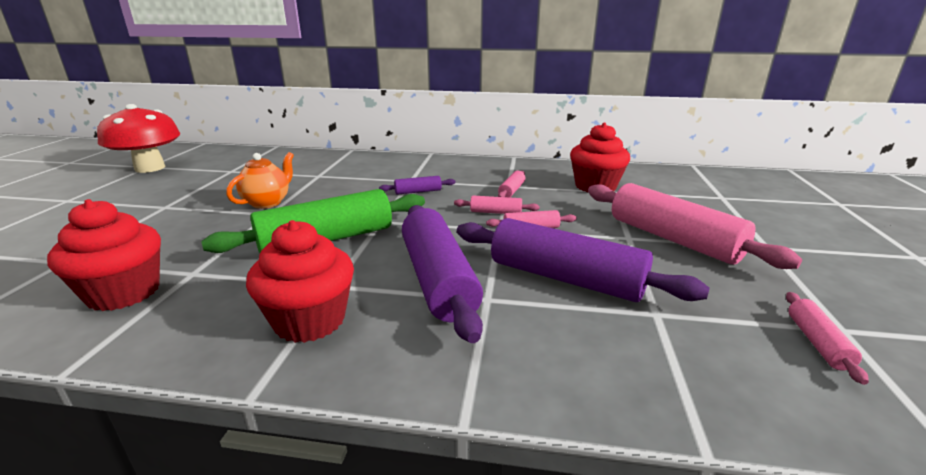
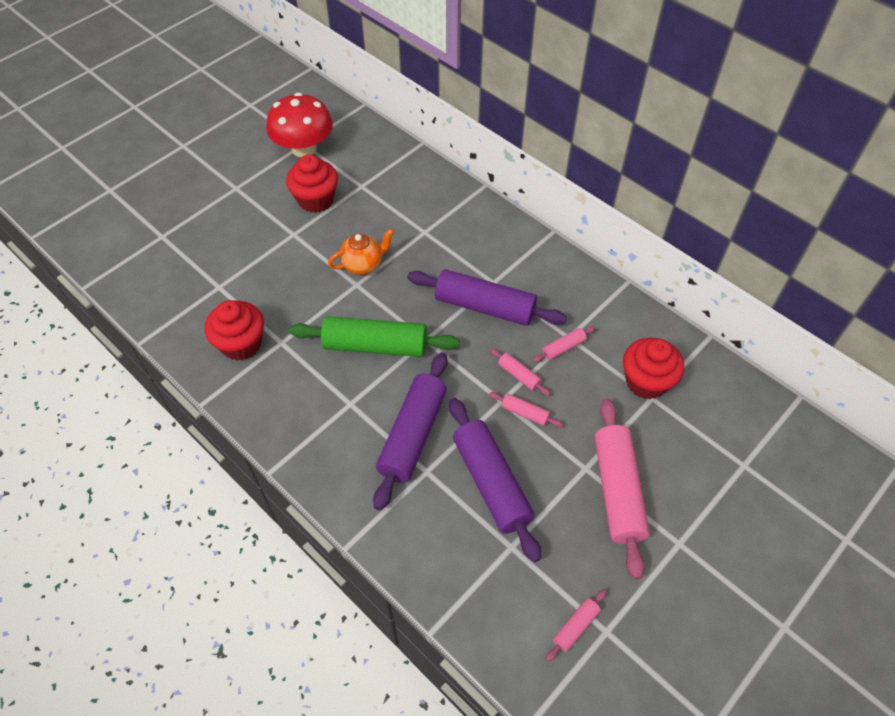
camera: 35 degrees right, 30 degrees up
red cupcake [246,220,354,343] -> red cupcake moved to [286,155,338,213]
purple rolling pin [379,176,456,195] -> purple rolling pin [407,269,567,326], size x2.24

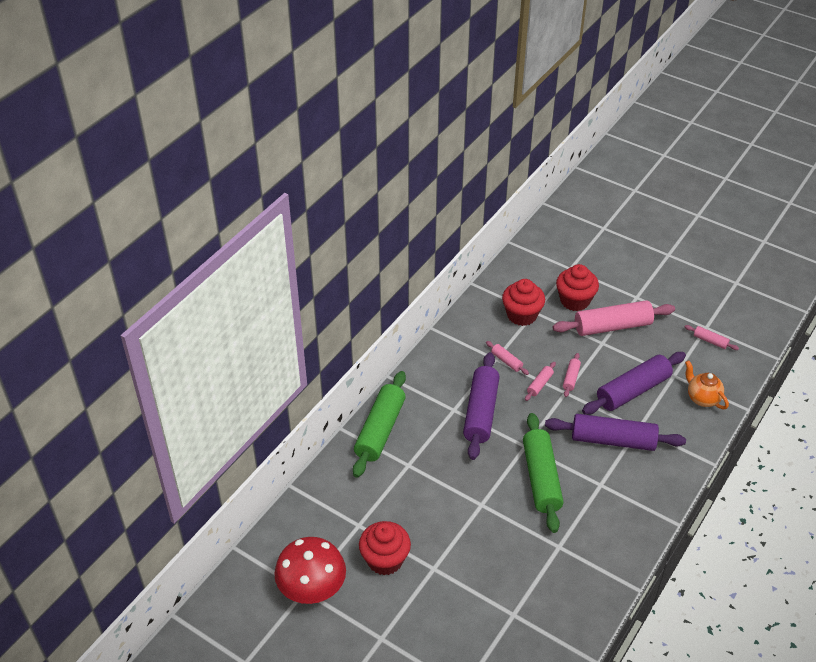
camera: 100 degrees left, 10 degrees down
red cupcake [204,300,264,361] -> red cupcake moved to [556,264,599,311]
orange teapot [328,228,394,275] -> orange teapot moved to [685,360,729,409]
none -> green rolling pin [353,371,406,478]

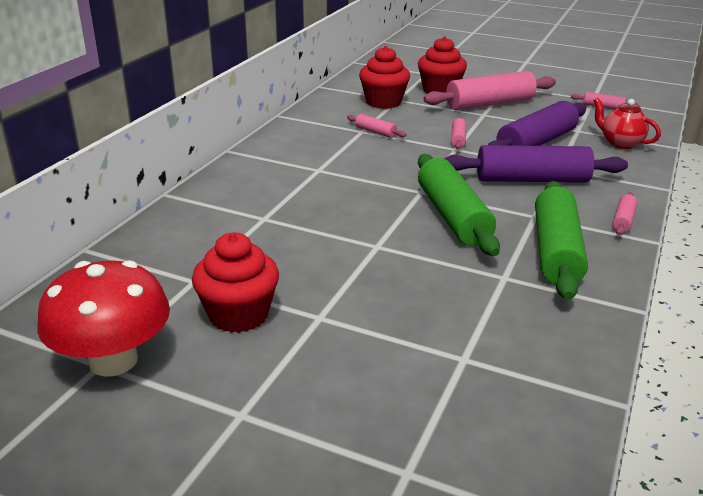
camera: 10 degrees left, 15 degrees down
green rolling pin [353,371,406,478] -> green rolling pin moved to [535,181,588,300]
purple rolling pin [463,352,500,460] -> none
pink rolling pin [525,362,556,401] -> pink rolling pin moved to [612,192,637,235]
orange teapot [685,360,729,409] -> red teapot [593,98,661,149]

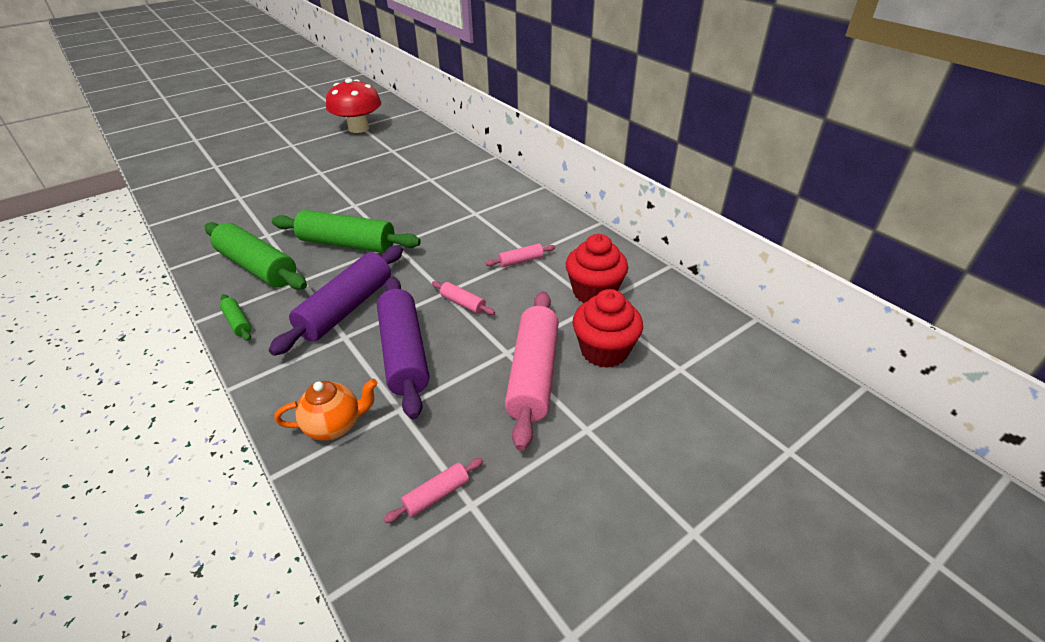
camera: 120 degrees right, 10 degrees up
red cupcake [192,233,279,333] -> none
red teapot [593,98,661,149] -> orange teapot [274,378,378,441]
pink rolling pin [612,192,637,235] -> green rolling pin [220,294,251,341]

